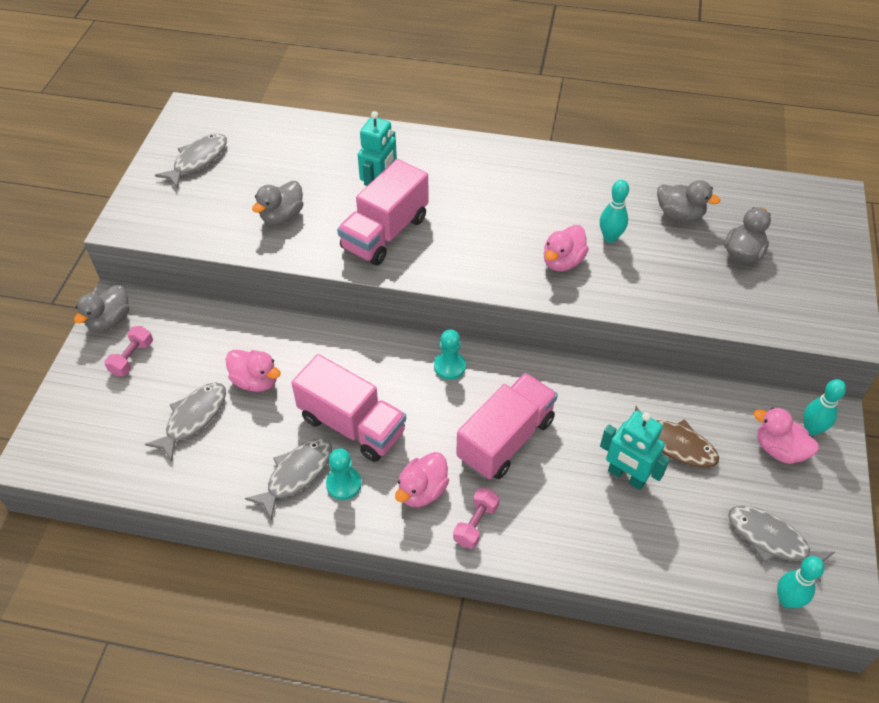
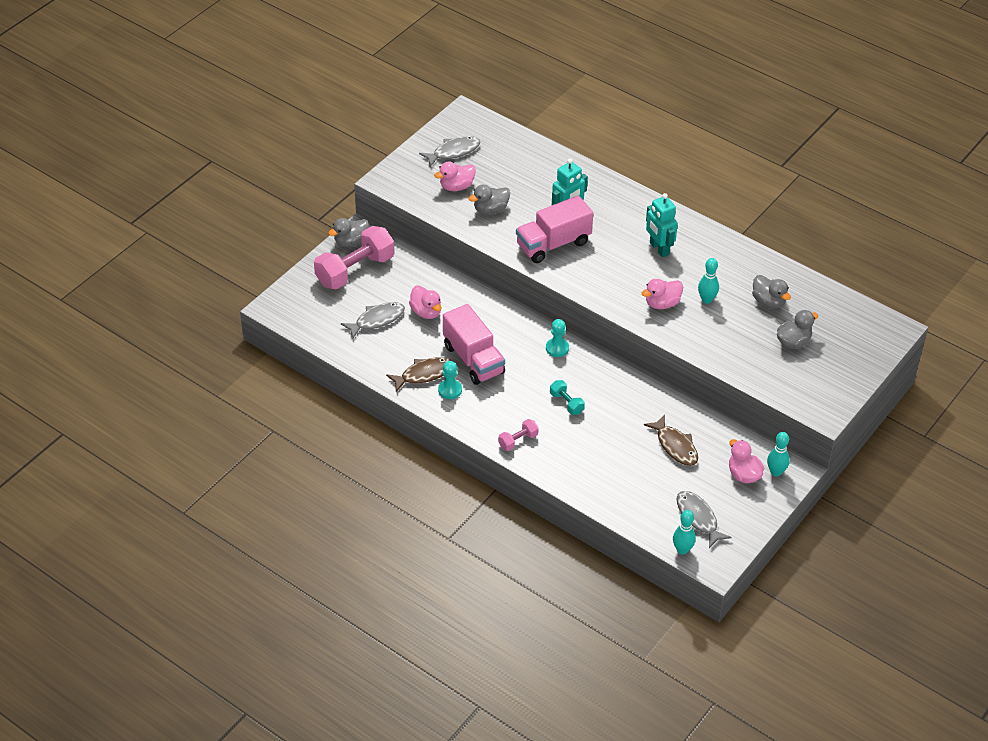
camera: 25 degrees right, 5 degrees down
pink dumbbell [104,326,153,376] -> pink dumbbell [314,226,395,290], size x2.17
grey fish [245,439,332,521] -> brown fish [386,357,452,392]
pink duck [395,452,449,507] -> pink duck moved to [434,162,476,191]
pink truck [456,373,558,479] -> turquoise dumbbell [550,380,585,415]
turquoise robot [600,410,669,490] -> turquoise robot moved to [646,193,678,258]

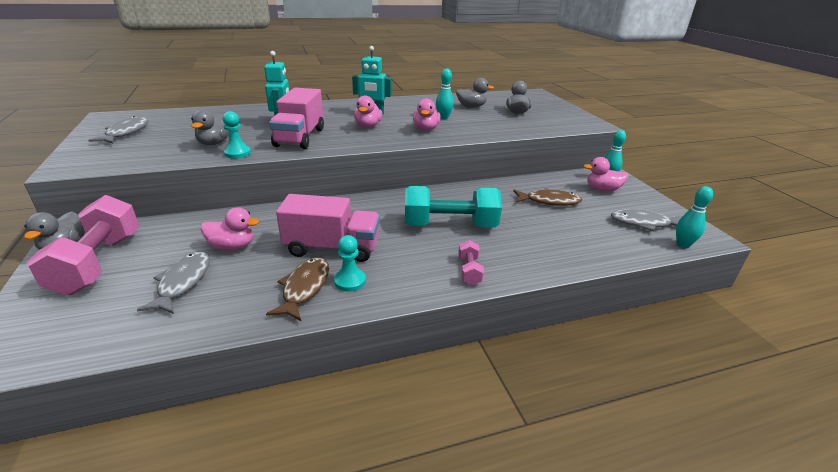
camera: 55 degrees left, 15 degrees down
pink duck [434,162,476,191] -> pink duck moved to [354,96,382,128]
turquoise pawn [546,319,569,357] -> turquoise pawn moved to [223,111,251,158]
turquoise dumbbell [550,380,585,415] -> turquoise dumbbell [405,186,502,227], size x2.17

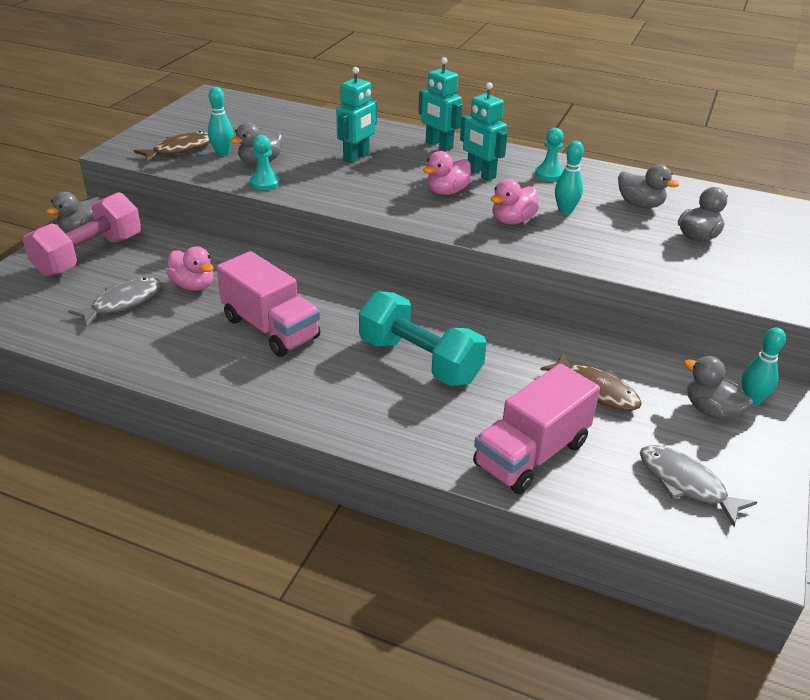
camera: 40 degrees right, 5 degrees up
grey fish [88,116,149,143] -> none
brown fish [266,257,329,321] -> brown fish moved to [134,131,210,163]
pink truck [269,88,324,149] -> pink truck moved to [473,363,600,494]
turquoise pawn [334,235,366,292] -> turquoise pawn moved to [535,128,564,181]
pink dumbbell [458,240,484,285] -> none
pink duck [583,157,628,192] -> grey duck [684,356,753,420]
turquoise bowling pin [676,186,713,248] -> turquoise bowling pin moved to [208,87,233,156]
none -> turquoise robot [418,57,462,151]

